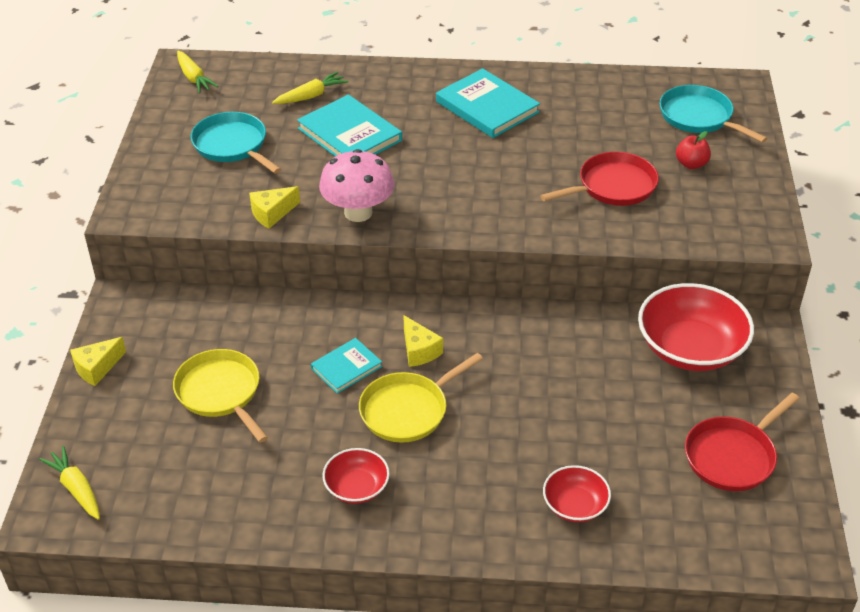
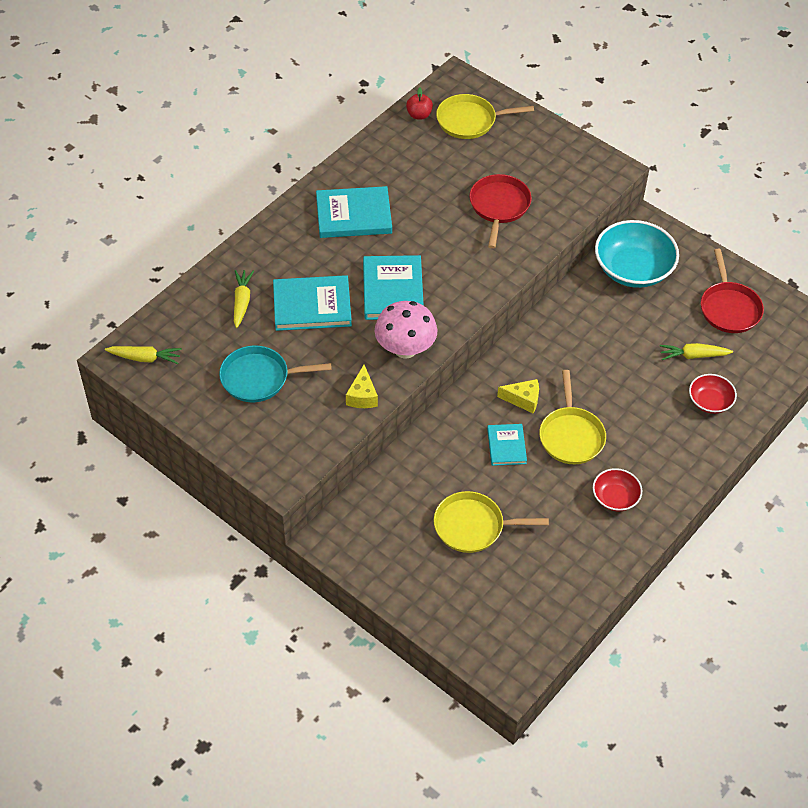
camera: 55 degrees left, 10 degrees up
yellow carrot [39,446,100,520] -> yellow carrot moved to [660,343,733,360]
yellow cheese [70,337,126,386] -> none
red bowl [638,283,754,371] -> turquoise bowl [595,220,679,288]
turquoise pan [660,85,767,143] -> yellow pan [436,94,534,139]
red apple [676,131,711,169] -> red apple moved to [406,88,433,120]
none -> turquoise book [363,255,424,320]

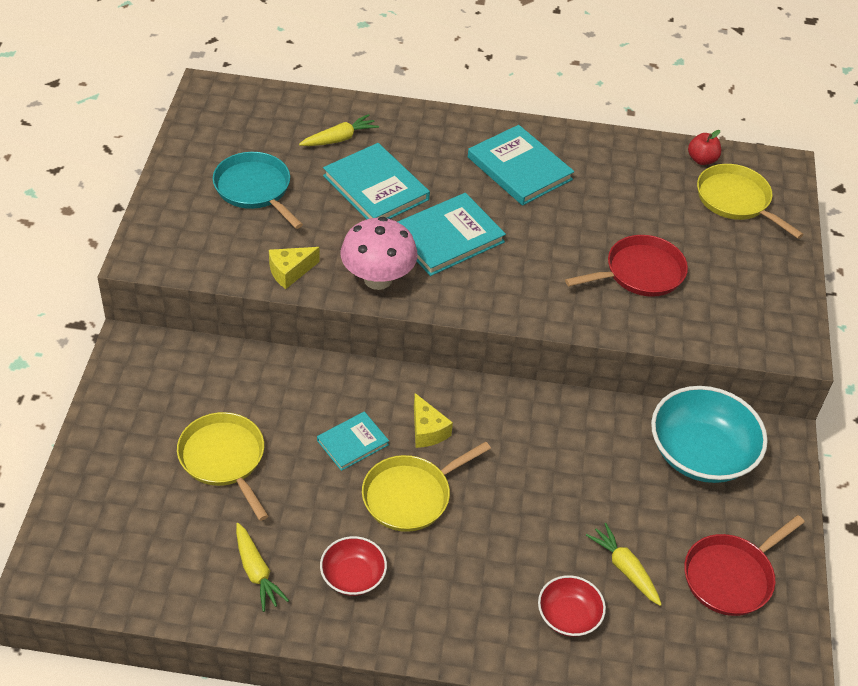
camera: 55 degrees right, 5 degrees down
yellow carrot [105,346,182,364] -> yellow carrot moved to [236,523,289,612]

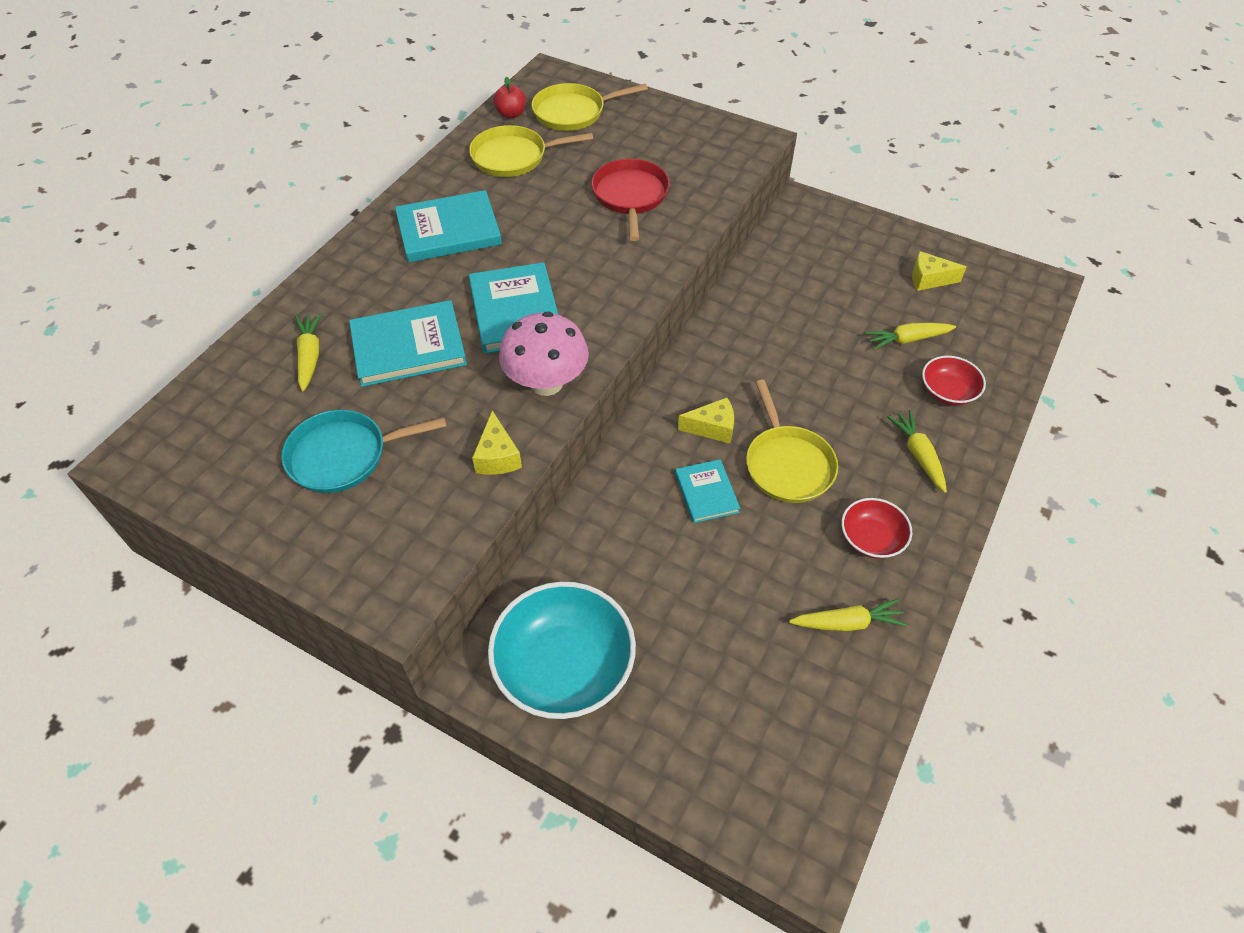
camera: 65 degrees left, 5 degrees up
yellow pan [177,412,268,521] -> yellow pan moved to [469,125,593,177]
turquoise bowl [651,386,768,483] -> turquoise bowl moved to [488,582,636,719]
red pan [684,515,805,616] -> yellow cheese [912,251,966,291]
none -> yellow carrot [887,410,947,493]

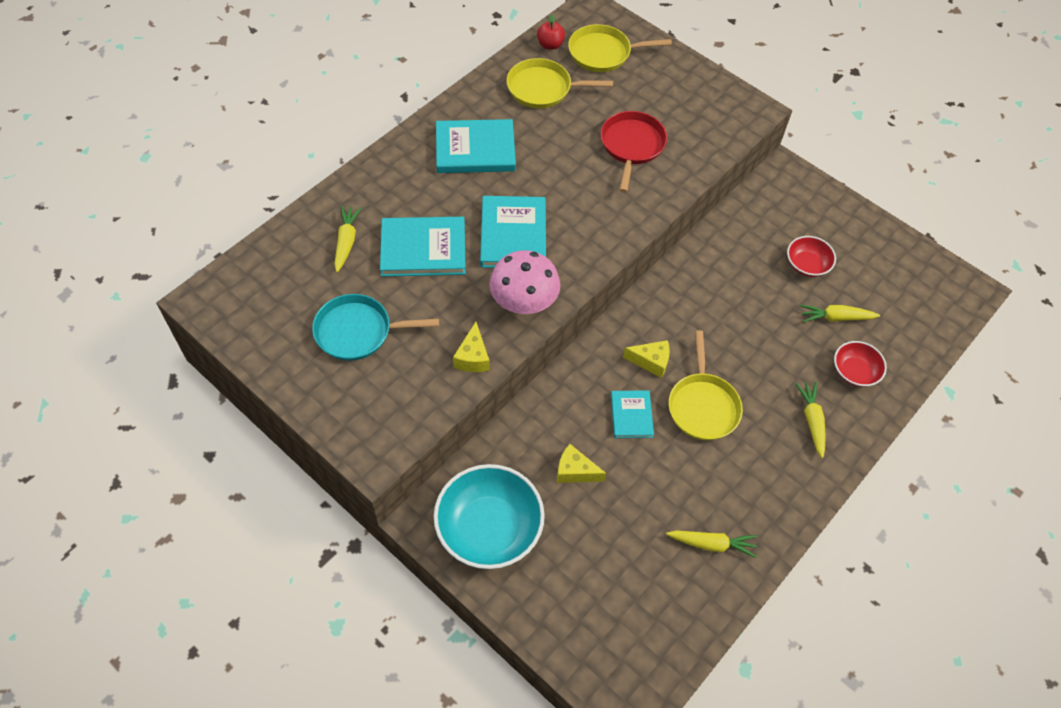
camera: 10 degrees right, 5 degrees up
red bowl [841,498,912,559] -> red bowl moved to [787,236,836,277]
yellow cheese [912,251,966,291] -> yellow cheese moved to [557,444,606,483]

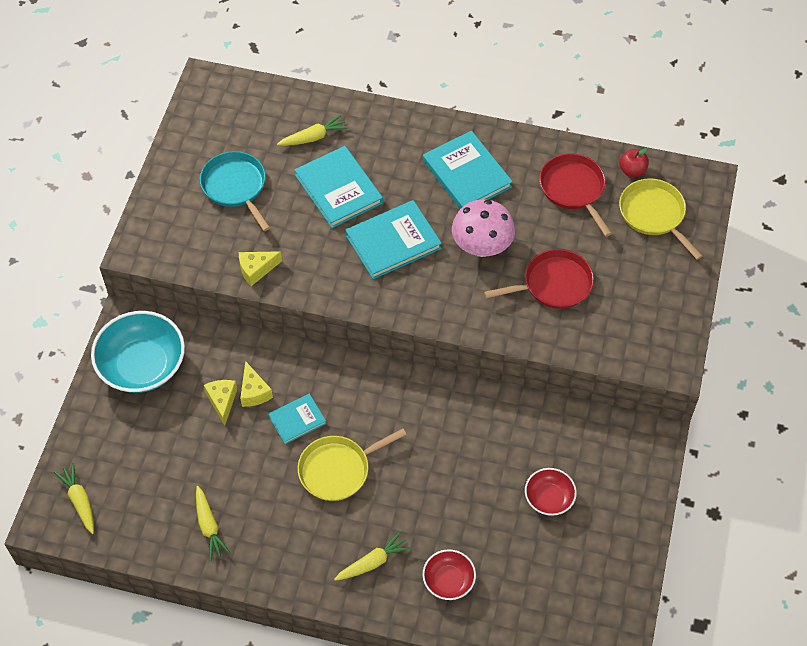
camera: 65 degrees right, 0 degrees up
pink mushroom [489,250,560,314] -> pink mushroom moved to [452,199,515,257]
yellow pan [507,58,613,108] -> red pan [540,153,612,237]
yellow cheese [623,340,670,378] -> yellow cheese moved to [240,361,273,407]
yellow carrot [800,305,880,322] -> yellow carrot moved to [54,463,94,534]

